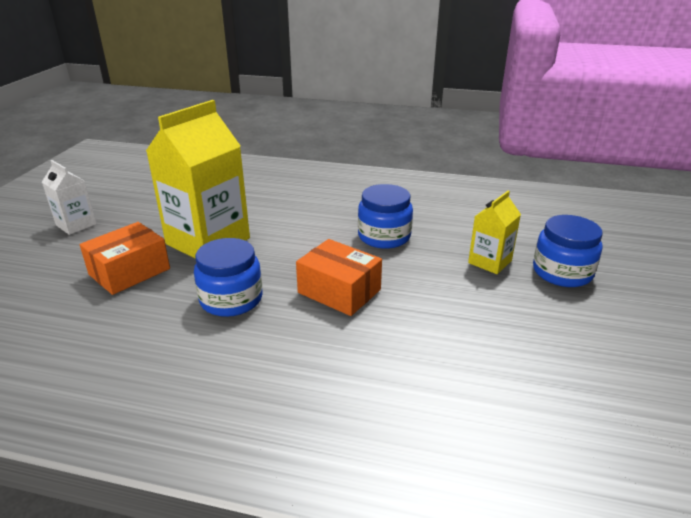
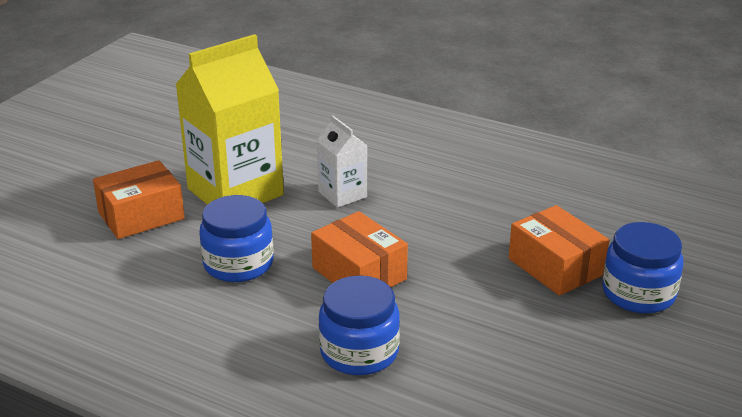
camera: 15 degrees right, 0 degrees up
white carton [42,160,97,235] -> white carton moved to [316,115,367,208]
blue jar [358,184,413,249] -> blue jar moved to [319,275,400,375]
yellow carton [468,191,521,274] -> orange box [509,205,609,296]

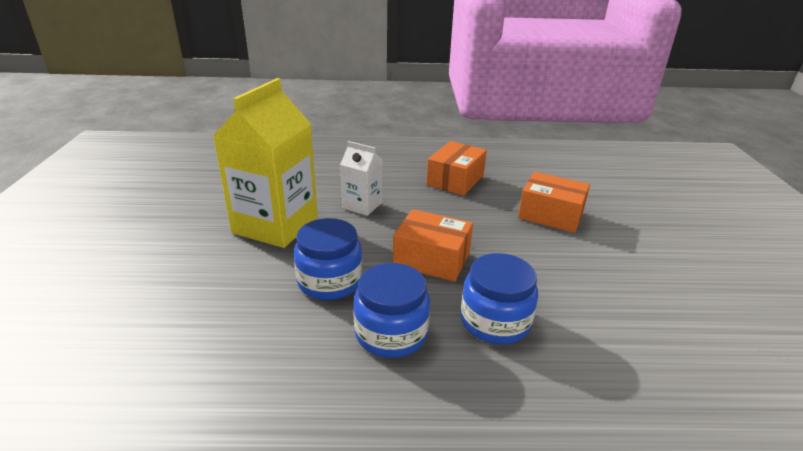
camera: 30 degrees left, 0 degrees up
orange box [93,160,185,239] -> orange box moved to [426,141,487,196]
blue jar [602,222,683,313] -> blue jar moved to [353,263,430,358]

